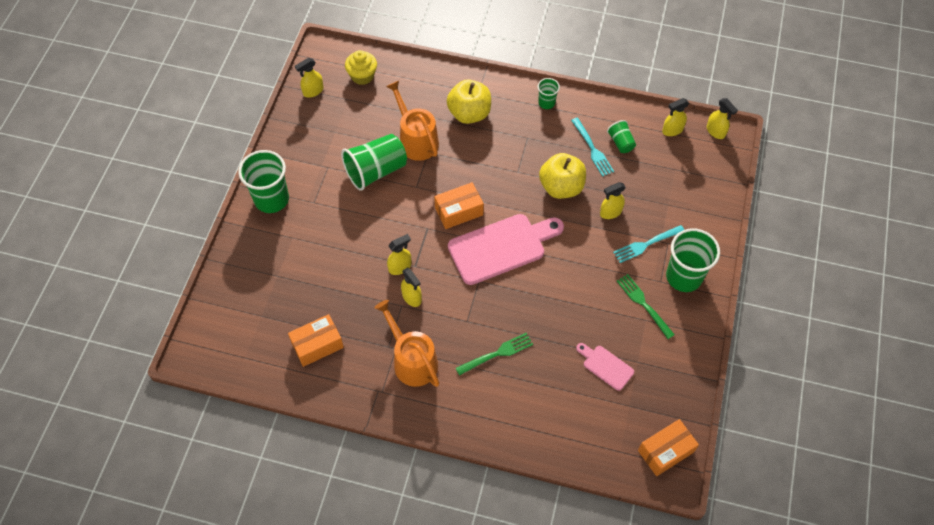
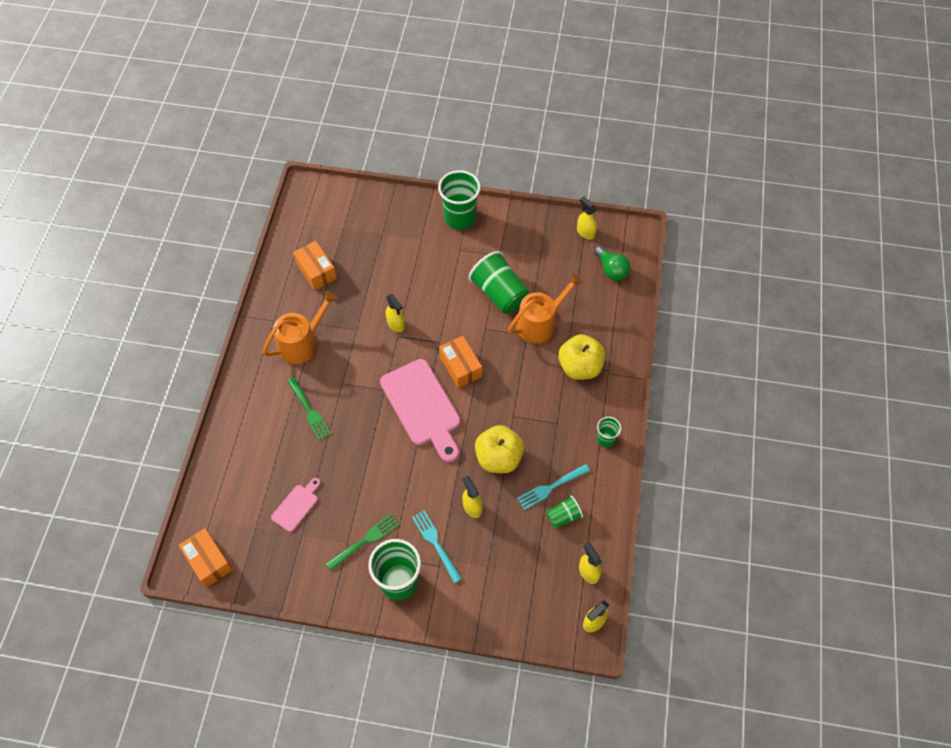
camera: 85 degrees right, 0 degrees up
yellow cupcake [345,50,377,85] -> green light bulb [594,246,630,281]
yellow spray bottle [401,267,422,307] -> none

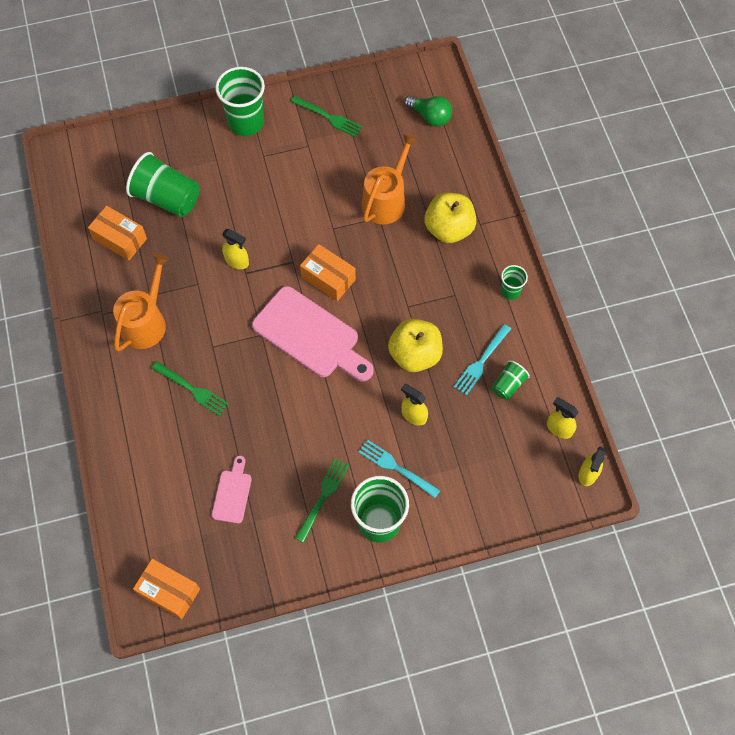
camera: 25 degrees left, 5 degrees up
green cup [468,251,529,314] -> green cup moved to [126,152,200,217]
yellow spray bottle [577,196,597,240] -> none
none -> green fork [291,96,363,137]

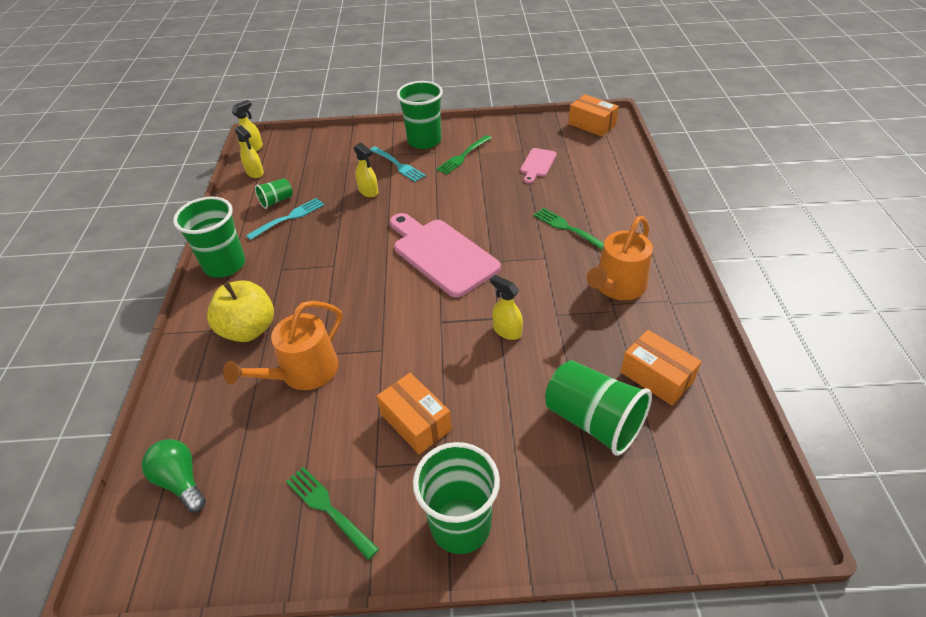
camera: 165 degrees left, 20 degrees down
orange box [300,244,356,301] -> orange box moved to [377,373,452,454]
yellow apple [388,319,443,372] -> none
green cup [501,265,528,300] -> green cup [173,197,245,278], size x1.95

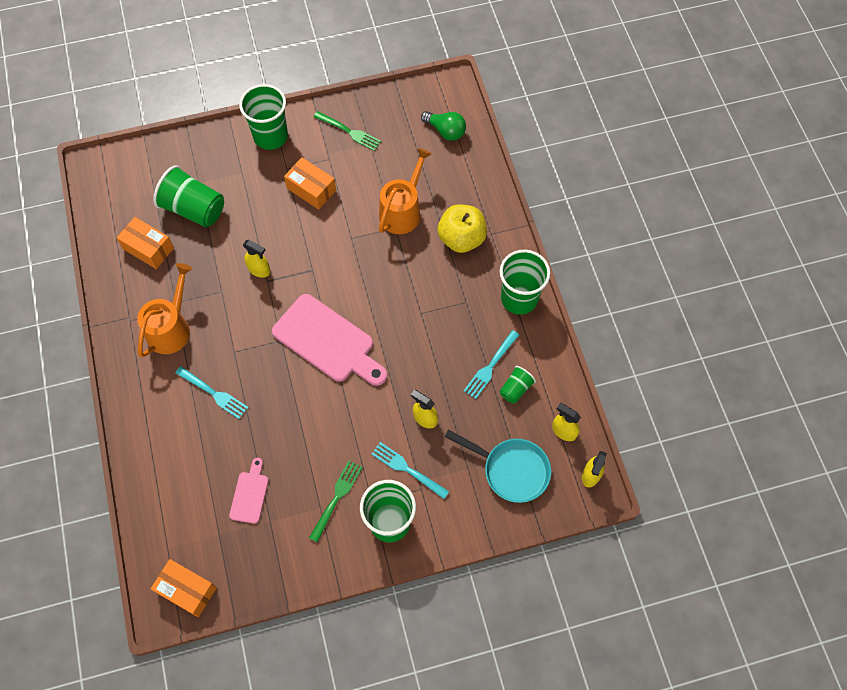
camera: 165 degrees right, 20 degrees up
green fork [534,208,604,250] -> turquoise fork [175,366,249,419]
none -> turquoise pan [444,430,551,503]

